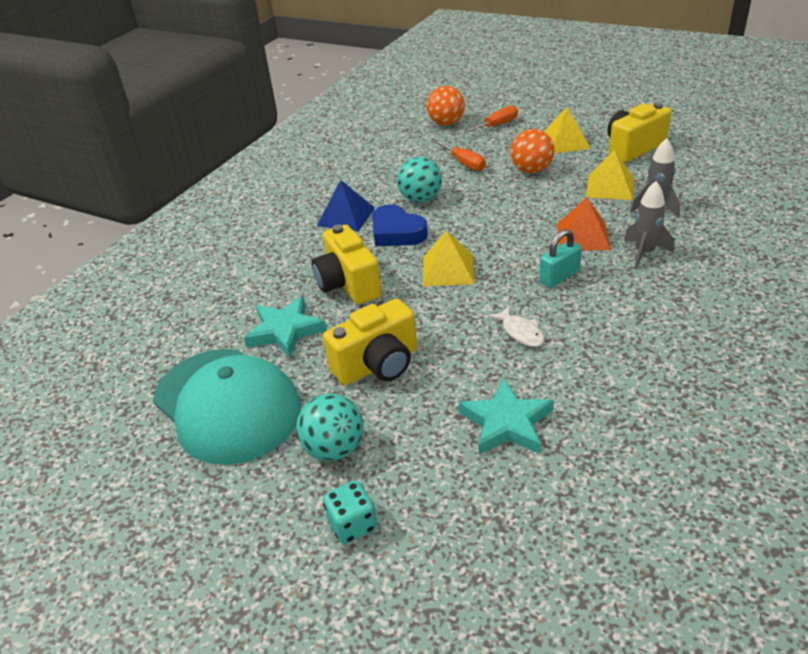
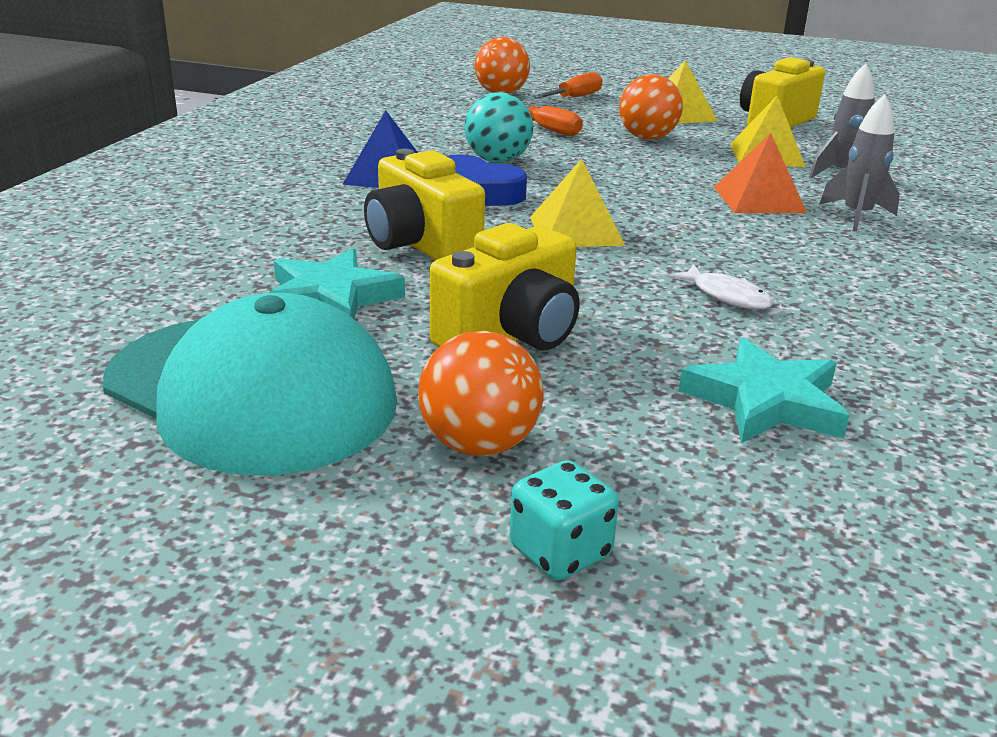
camera: 15 degrees left, 10 degrees down
turquoise ball [296,393,364,461] -> orange ball [418,331,543,456]
turquoise padlock [539,229,582,288] -> none

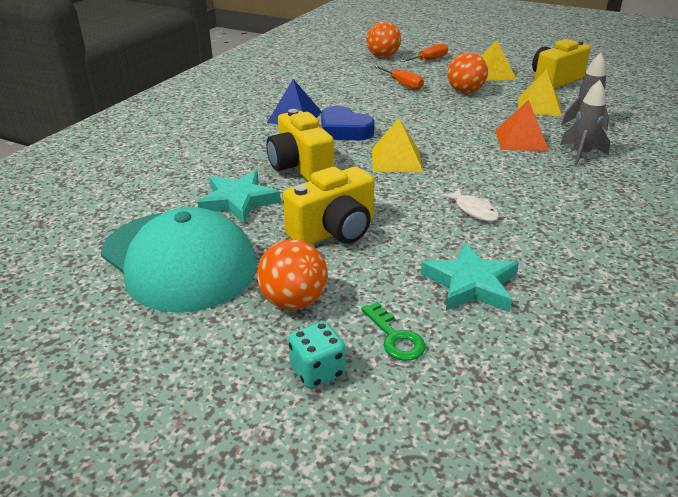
camera: 10 degrees right, 5 degrees up
turquoise ball [465,92,533,163] -> none
none -> green key [361,302,425,361]

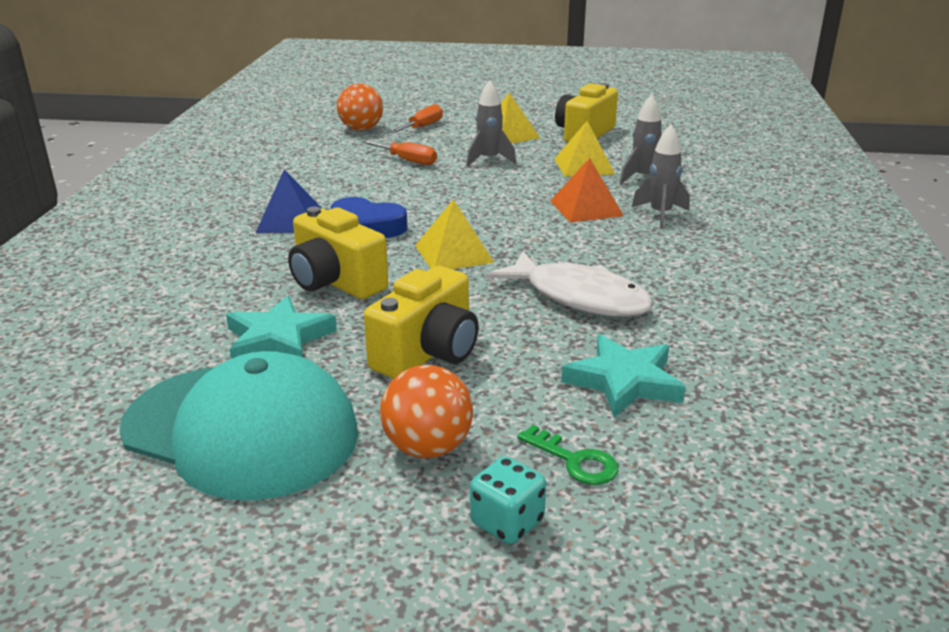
camera: 20 degrees left, 5 degrees down
white fish [440,188,499,222] -> white fish [486,251,654,317], size x2.03
orange ball [447,52,488,93] -> grey rocket [466,80,516,167]

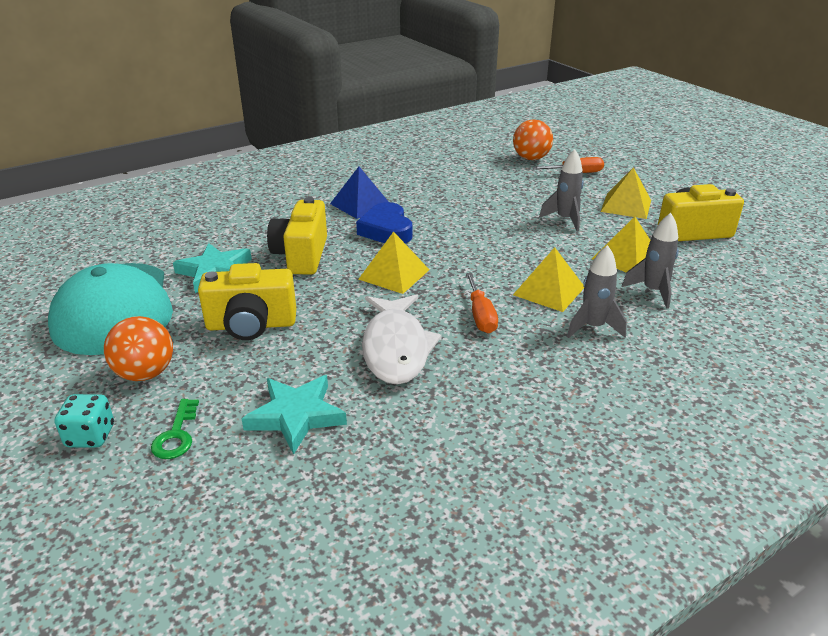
camera: 50 degrees right, 5 degrees up
orange screwdriver [361,140,437,165] -> orange screwdriver moved to [466,273,498,334]
orange pyramid [550,158,624,223] -> yellow pyramid [513,247,584,312]

